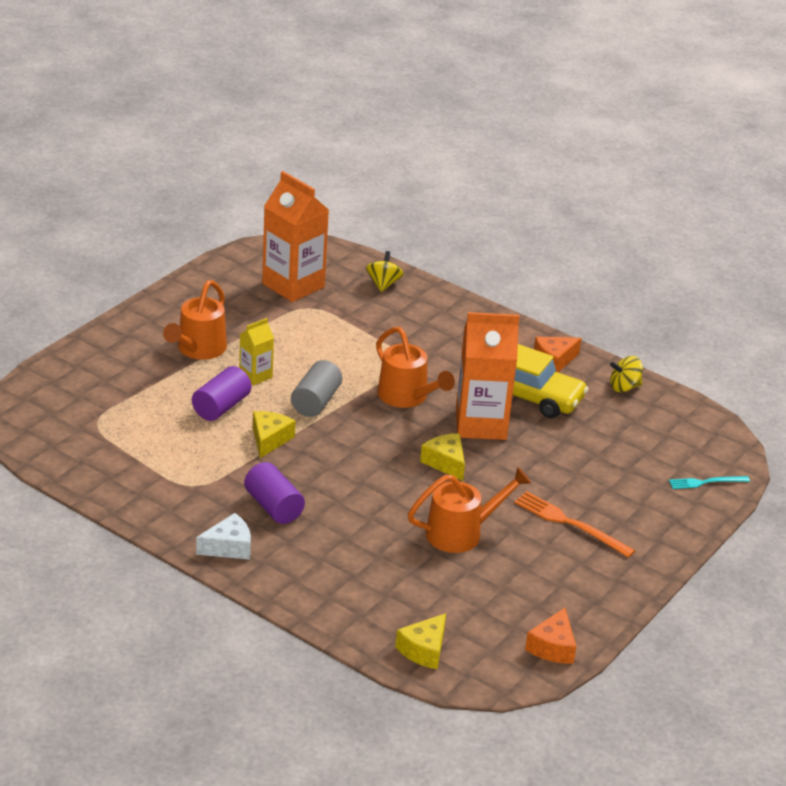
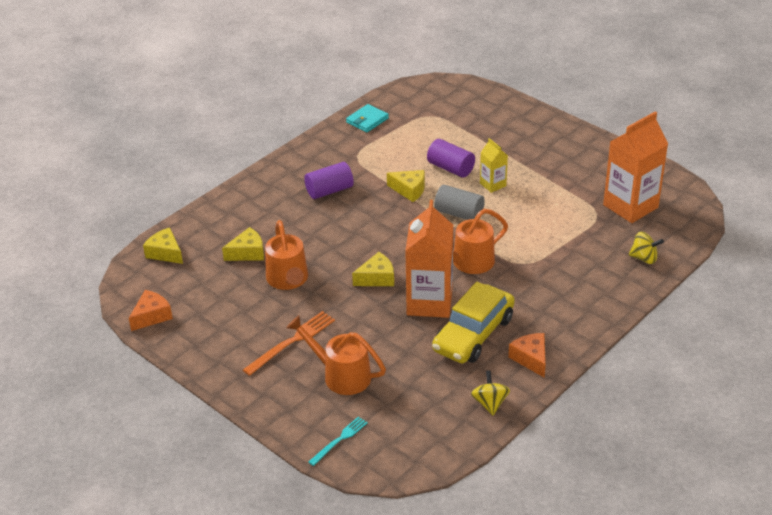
camera: 100 degrees right, 5 degrees up
orange watering can [163,280,227,360] -> orange watering can moved to [286,315,386,395]
white cheese [196,513,251,560] -> none
orange cheese [525,608,576,664] -> orange cheese turned 105 degrees clockwise [129,290,173,331]
turquoise fork [669,476,750,489] -> turquoise fork turned 45 degrees clockwise [308,416,368,466]
none -> yellow cheese [222,227,264,261]
none -> turquoise wallet [346,104,389,132]

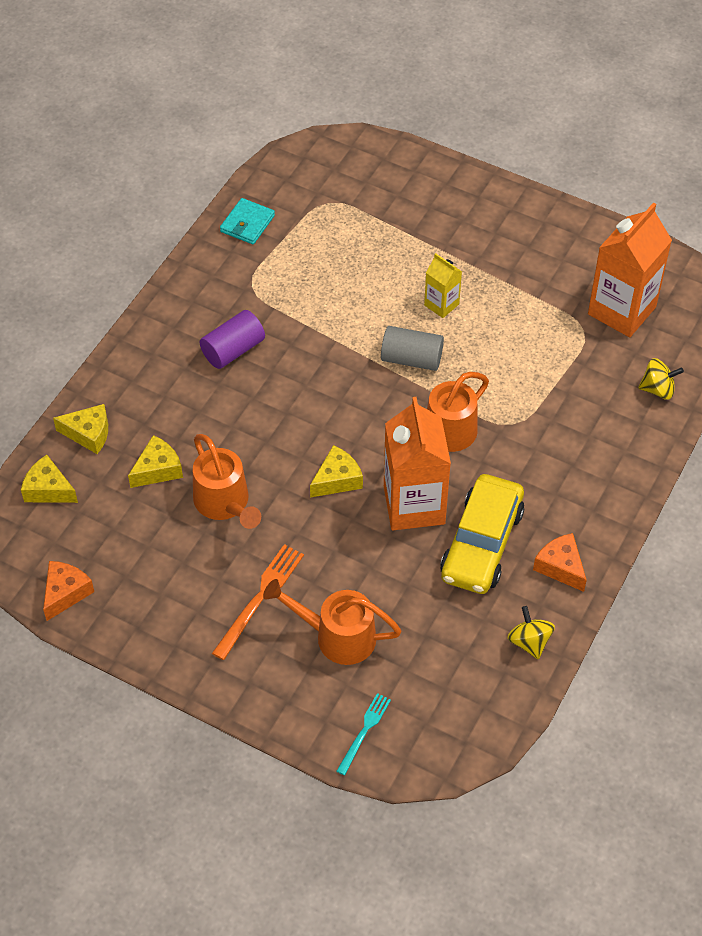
camera: 15 degrees left, 15 degrees up
yellow cheese [387,170,425,202] -> yellow cheese moved to [53,404,108,454]
purple cylinder [427,139,475,178] -> none

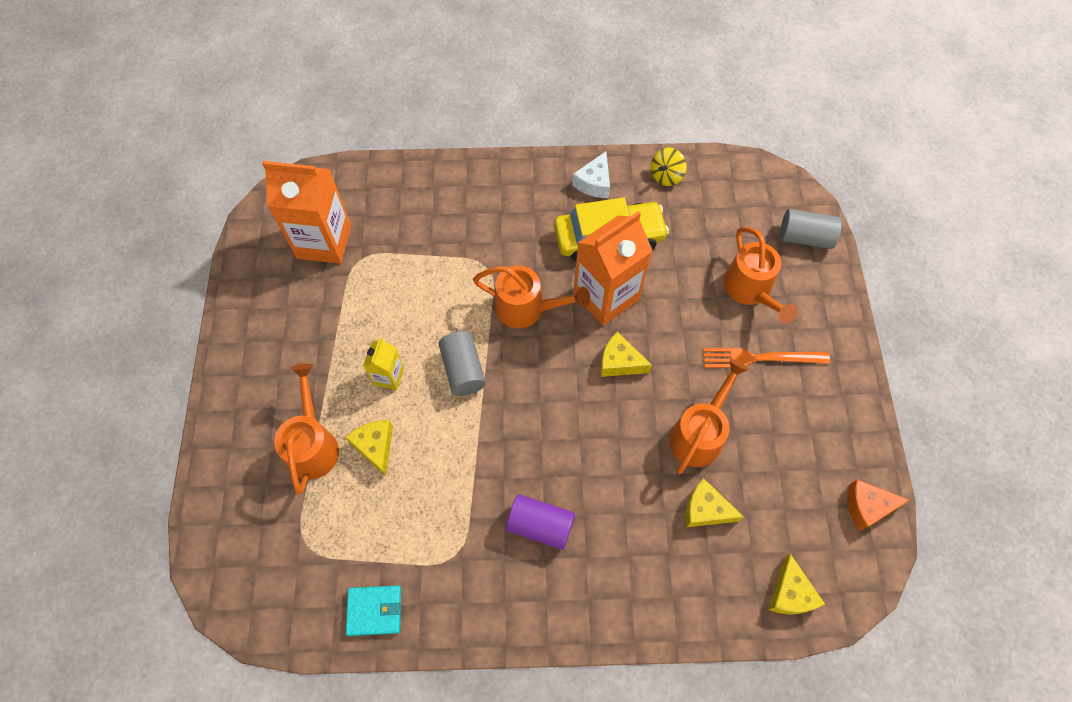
camera: 120 degrees left, 10 degrees up
yellow cheese [53,404,108,454] -> yellow cheese moved to [345,420,393,476]
turquoise fork [337,693,391,775] -> grey cylinder [780,209,842,249]
orange cheese [533,533,587,592] -> white cheese [572,151,610,198]
yellow spinning top [638,358,684,400] -> none
none -> orange watering can [274,364,339,494]

